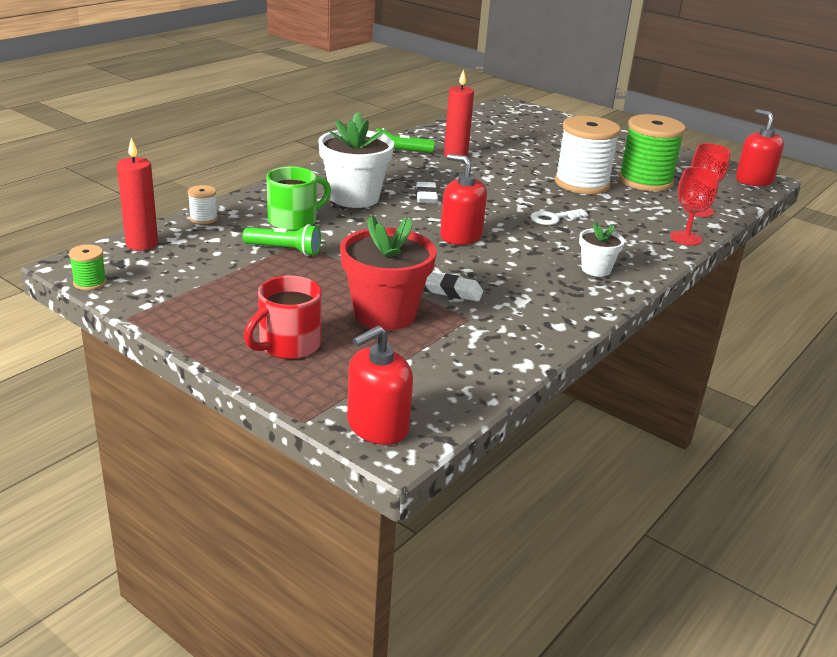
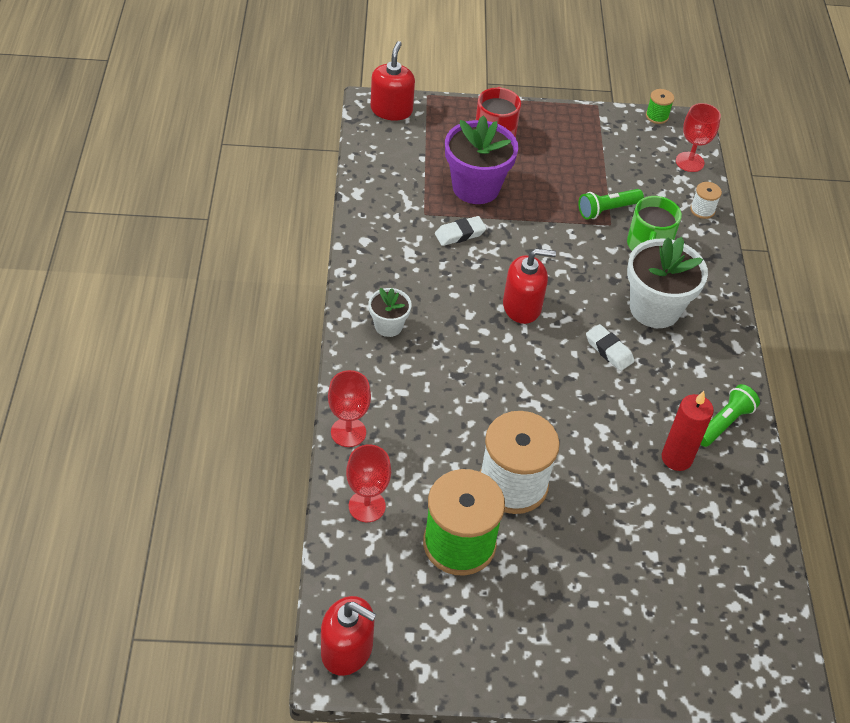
camera: 140 degrees right, 20 degrees up
red candle [117,138,158,251] -> red goblet [676,103,721,172]
red flower pot [340,215,437,330] -> purple flower pot [445,116,518,204]
white key [530,209,588,225] -> none

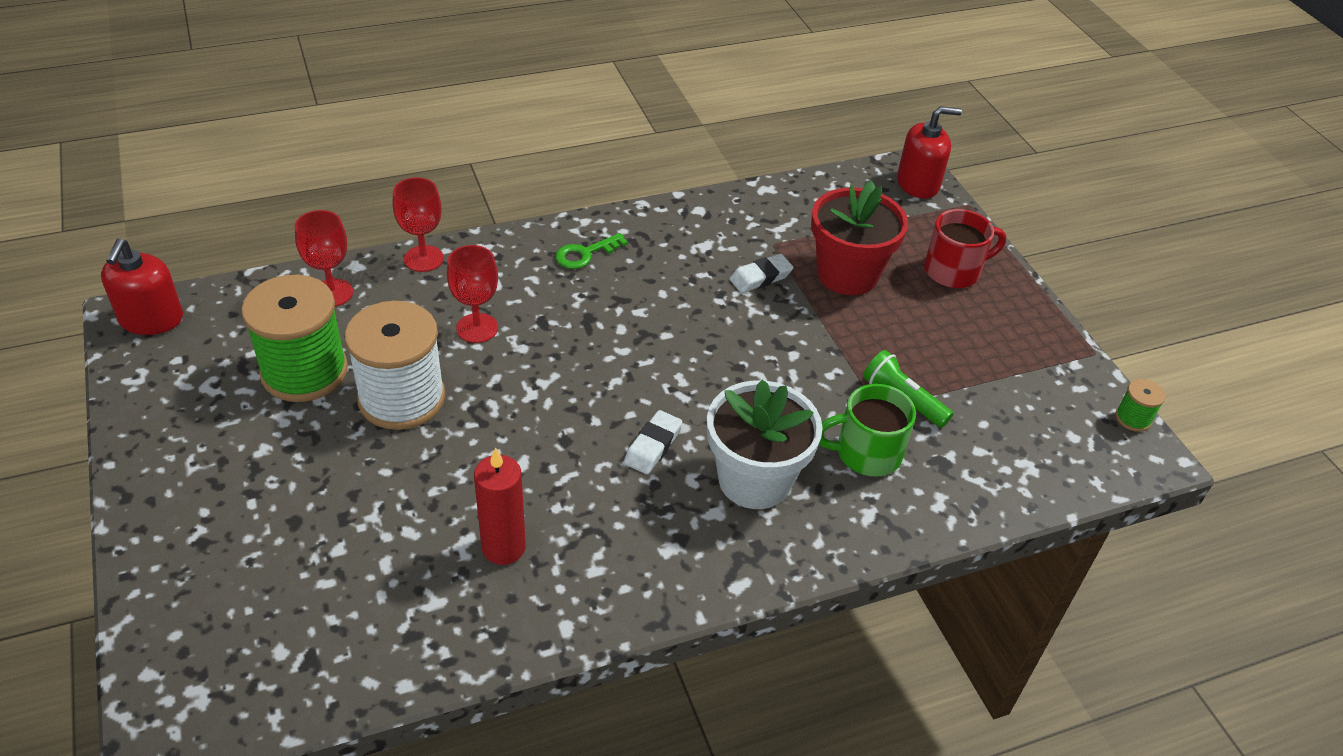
camera: 70 degrees right, 5 degrees down
white flower pot [369,288,412,337] -> green key [555,233,628,269]
white eraser [435,216,486,246] -> white eraser turned 75 degrees counterclockwise [730,254,794,293]
purple flower pot [445,116,518,204] -> red flower pot [811,181,908,295]
red soap dispenser [503,249,556,324] -> none
red goblet [676,103,721,172] -> red goblet moved to [447,245,498,343]
white spool [690,182,722,219] -> none
green flashlight [700,384,760,447] -> none

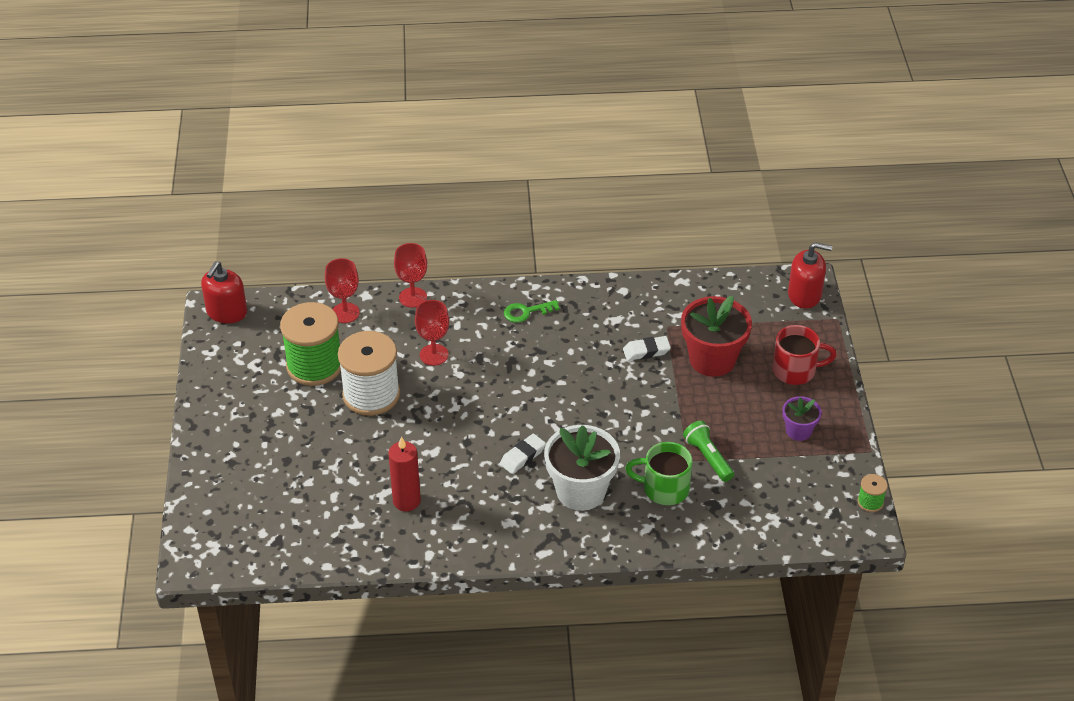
camera: 20 degrees right, 0 degrees up
none -> purple flower pot [782,396,822,441]

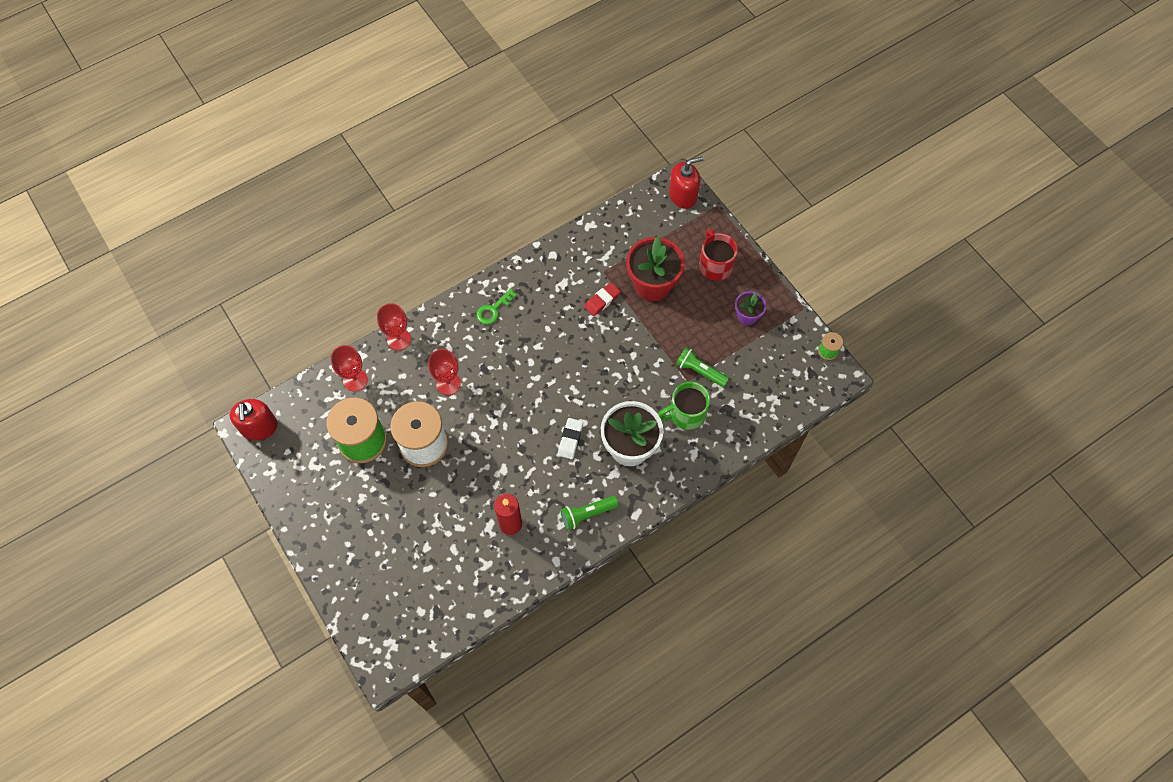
camera: 30 degrees left, 20 degrees up
white eraser [623,336,671,361] -> red eraser [584,283,621,316]
red mug [773,325,836,385] -> red mug turned 75 degrees counterclockwise [699,229,738,281]
none -> green flashlight [561,496,619,530]

